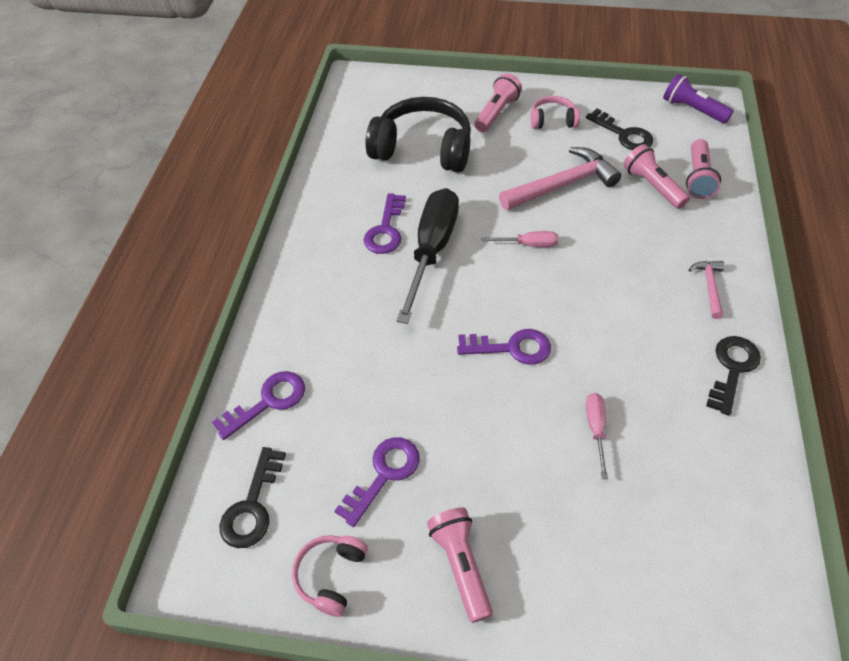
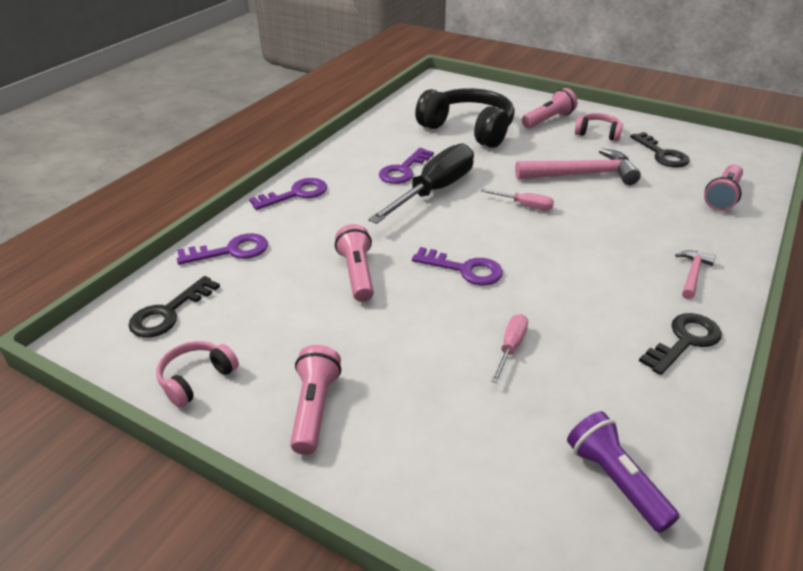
camera: 20 degrees right, 15 degrees down
purple key [335,437,420,527] -> purple key moved to [249,178,327,210]
pink flashlight [624,144,690,209] -> pink flashlight moved to [335,224,374,302]
purple flashlight [663,74,734,123] -> purple flashlight moved to [567,411,680,533]

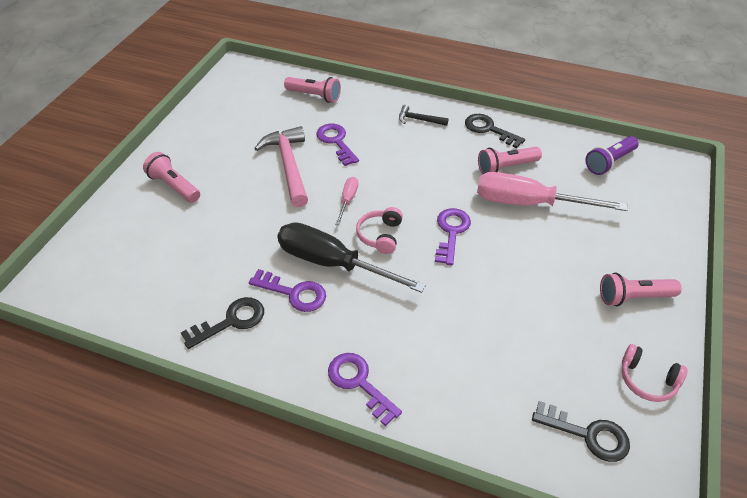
camera: 100 degrees left, 10 degrees up
purple key [177,233,268,265] -> purple key moved to [316,124,359,166]
pink flashlight [335,224,374,302] -> pink flashlight moved to [478,147,542,174]
black headphones [415,88,515,148] -> none
pink screwdriver [491,314,528,383] -> pink screwdriver [477,172,627,211], size x2.21
pink headphones [575,113,623,141] -> pink headphones moved to [356,207,403,254]
black key [630,132,690,167] -> black key moved to [181,297,264,349]
pink hammer [675,250,716,300] -> black hammer [399,105,449,126]

